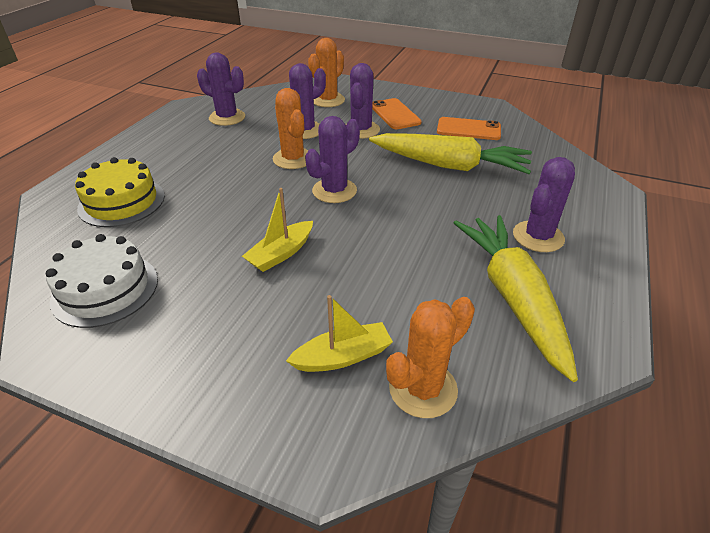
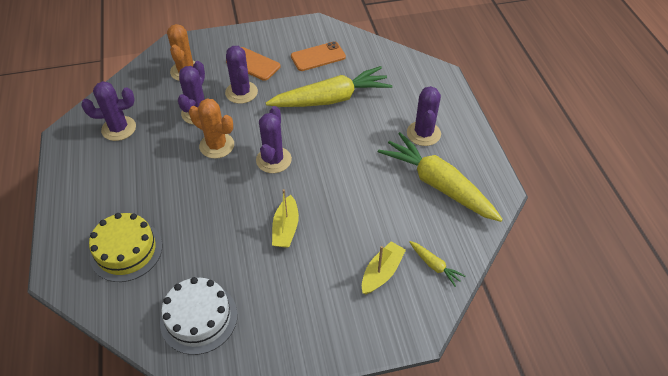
camera: 35 degrees left, 10 degrees up
orange cactus [386,297,475,418] -> yellow carrot [409,241,465,287]

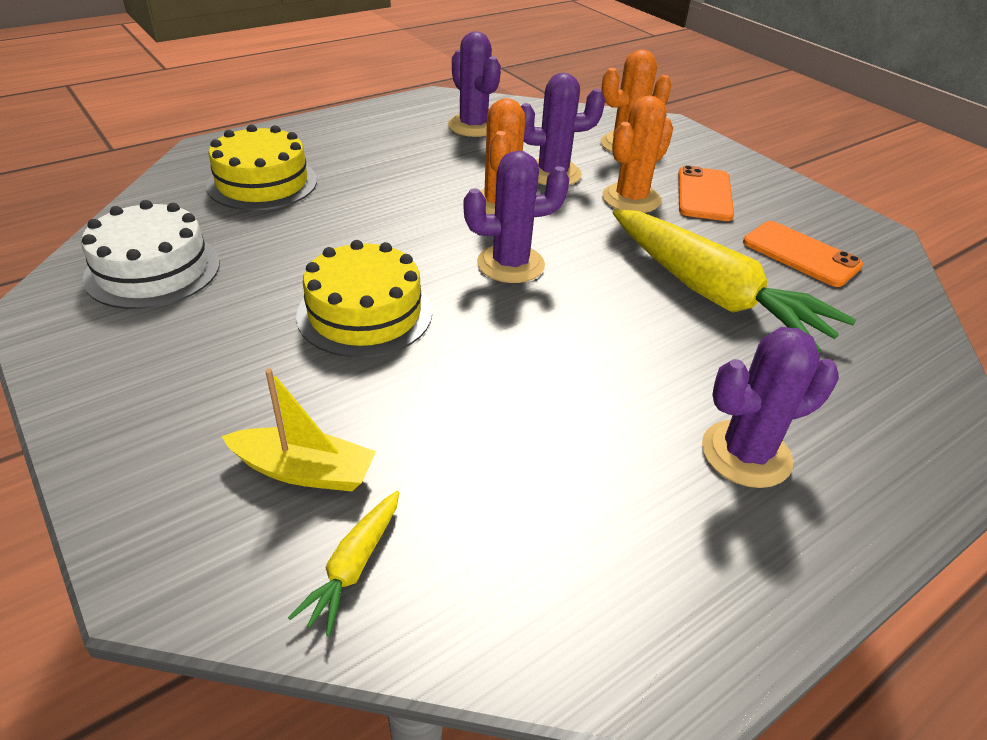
camera: 65 degrees right, 10 degrees down
purple cactus [225,46,258,104] -> orange cactus [602,95,673,213]
yellow boat [272,189,299,248] -> yellow cake [296,240,432,358]
yellow carrot [378,132,503,222] -> none

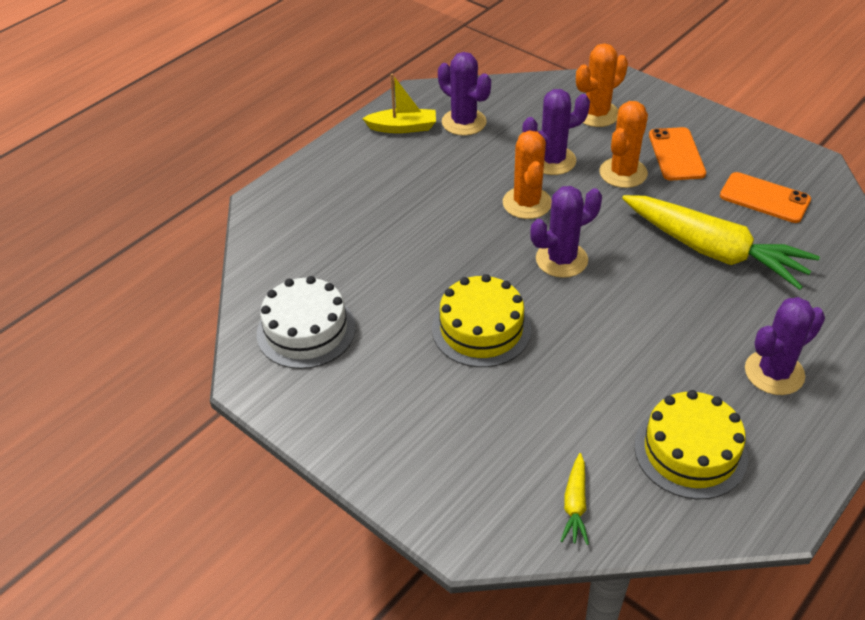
camera: 10 degrees left, 5 degrees up
yellow cake [206,124,317,210] -> yellow cake moved to [634,390,748,499]
yellow boat [221,369,376,492] -> yellow boat moved to [362,74,436,133]

